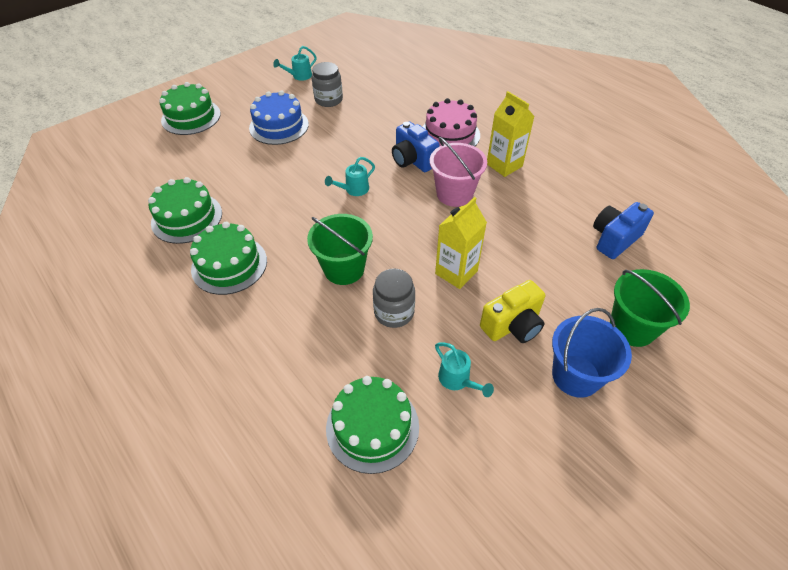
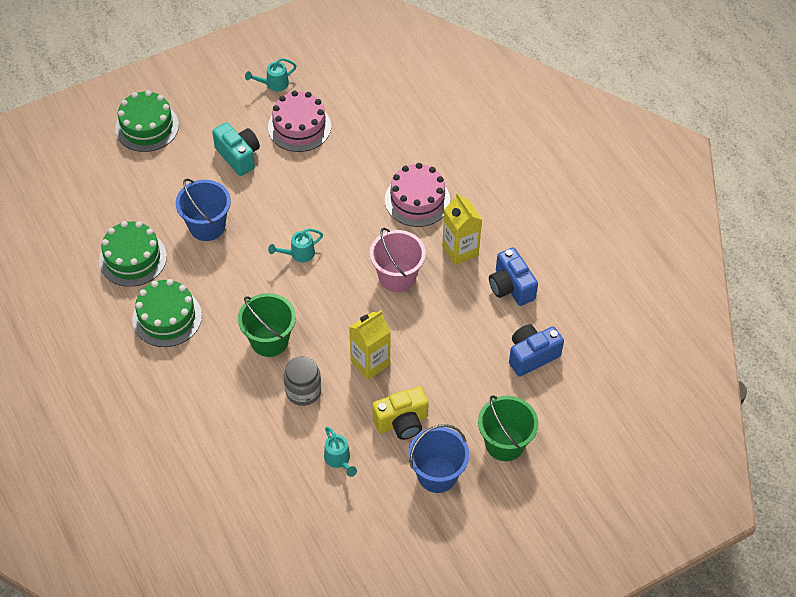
camera: 10 degrees right, 5 degrees up
blue cake [249,90,309,145] -> turquoise camera [212,122,260,176]
grey jar [312,62,343,107] -> pink cake [268,91,331,152]
green cake [326,376,419,474] -> none
blue camera [392,121,439,172] -> blue camera moved to [489,248,538,306]
none -> blue bucket [176,179,231,241]

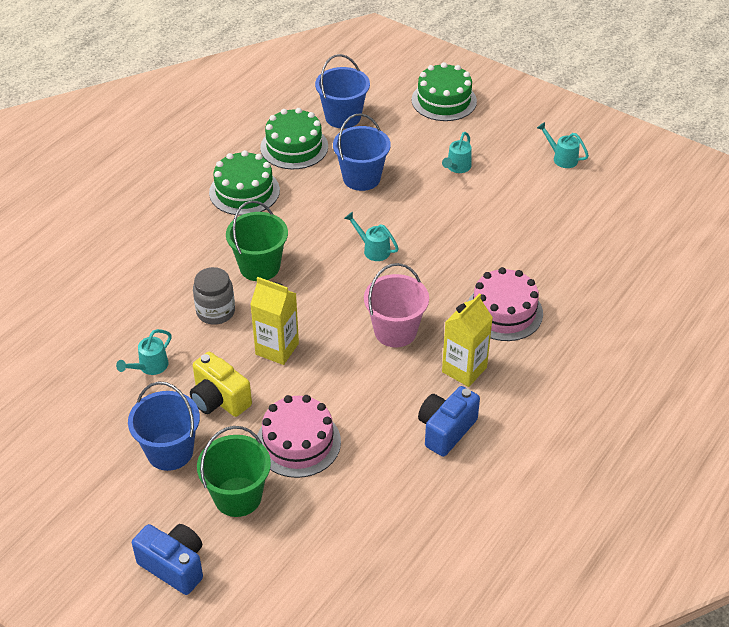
camera: 65 degrees right, 10 degrees down
turquoise camera [212,122,260,176] -> turquoise watering can [442,132,471,173]
pink cake [268,91,331,152] -> pink cake moved to [257,395,341,478]
blue camera [509,324,564,377] -> blue camera moved to [132,524,203,595]
none -> blue bucket [315,54,370,129]

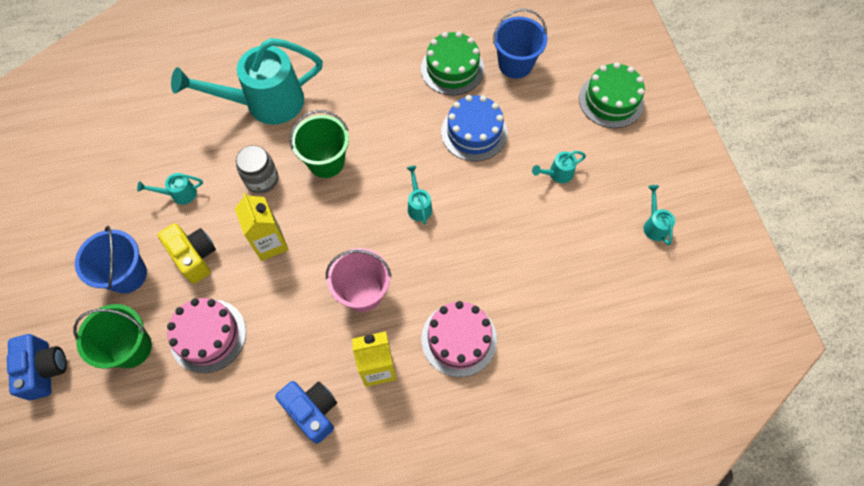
camera: 40 degrees right, 20 degrees up
yellow camera [190,352,252,417] -> yellow camera turned 150 degrees clockwise [158,223,216,284]
green cake [209,150,280,216] -> none
blue bucket [333,113,391,191] -> blue cake [441,95,508,161]
blue camera [418,386,480,457] -> blue camera turned 60 degrees clockwise [275,381,337,444]
none -> turquoise watering can [171,38,323,125]

